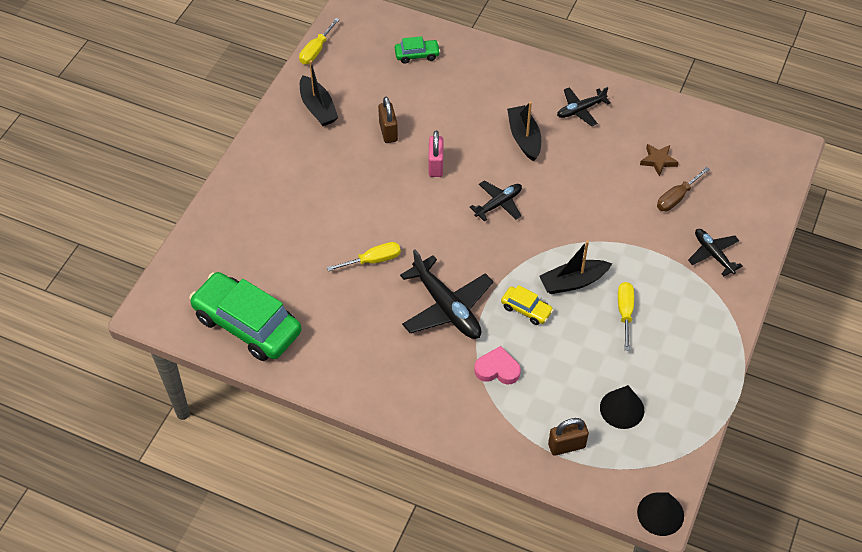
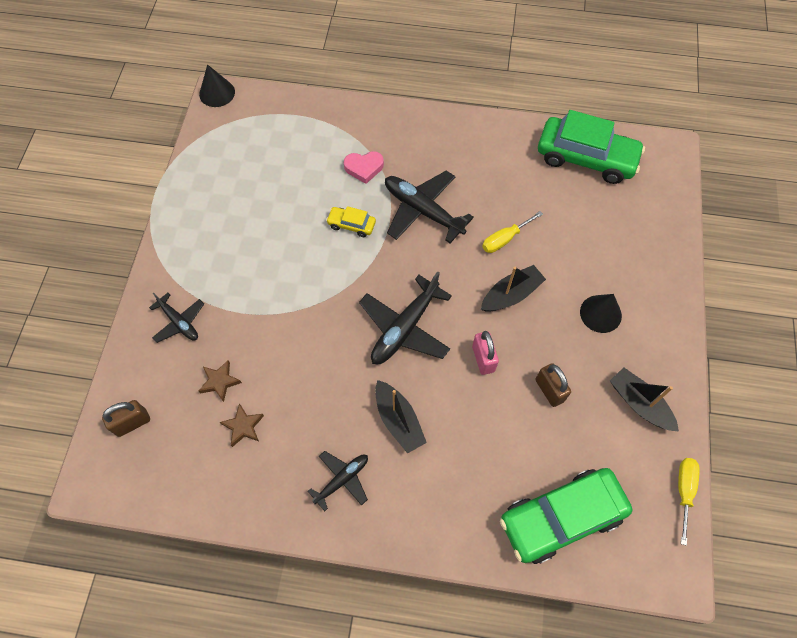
camera: 165 degrees right, 10 degrees up
green car [395,36,440,64] -> green car [500,468,632,564], size x2.20
black plane [470,181,522,222] -> black plane [359,271,452,364], size x1.71
black boat [539,240,612,294] -> black boat moved to [481,265,546,311]
brown padlock [548,418,589,456] -> brown padlock moved to [102,400,150,437]
black cone [600,385,644,429] -> black cone moved to [580,294,622,333]
yellow screwdriver [618,282,634,351] -> none
brown screwdriver [657,167,710,211] -> brown star [199,360,242,402]

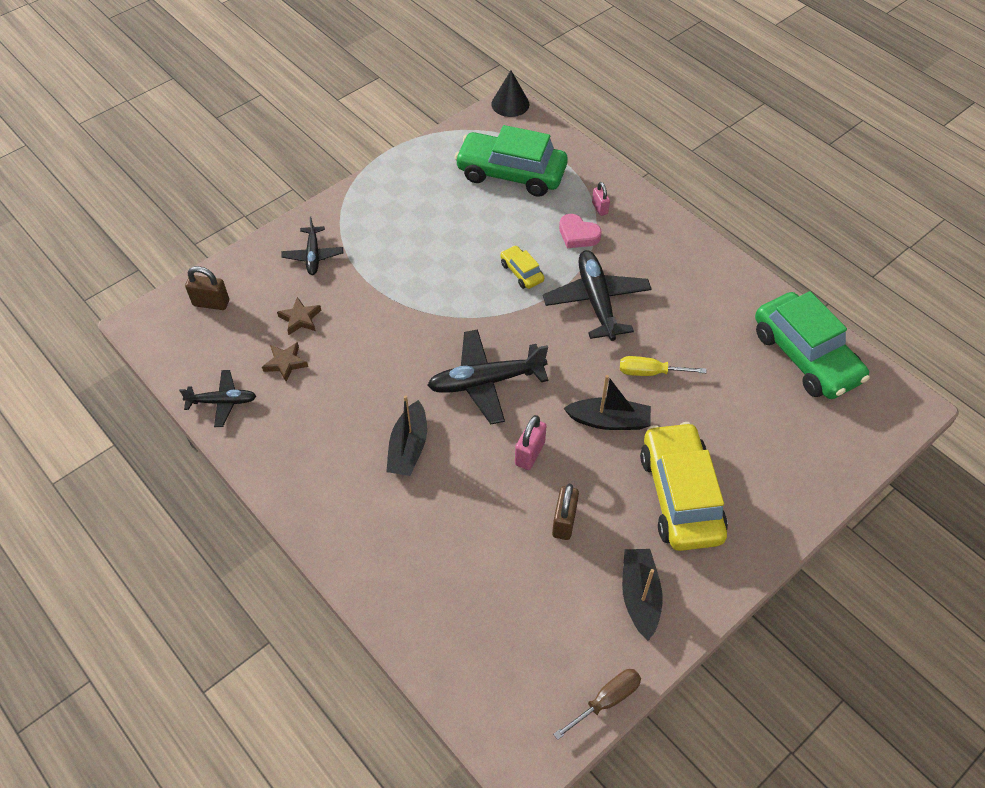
camera: 40 degrees right, 10 degrees down
black plane [308,451,368,511] -> black plane moved to [179,370,256,427]
green car [500,468,632,564] -> green car moved to [455,125,568,197]
black cone [580,294,622,333] -> yellow car [640,422,728,551]
yellow screwdriver [678,458,700,546] -> brown screwdriver [553,669,641,740]
none -> pink padlock [592,182,610,216]

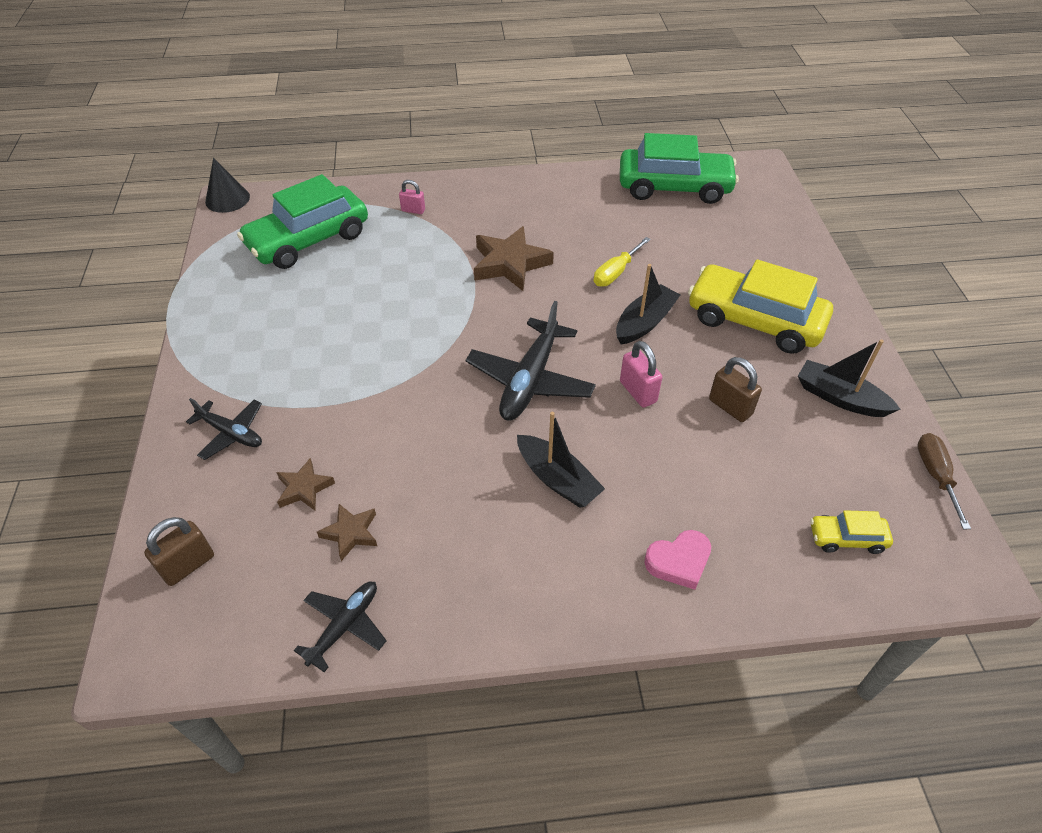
camera: 55 degrees left, 5 degrees down
yellow car [500,245,544,289] -> yellow car moved to [810,510,893,554]
black plane [543,250,652,341] -> brown star [474,226,554,291]
pink heart [559,214,602,248] -> pink heart moved to [644,530,711,590]

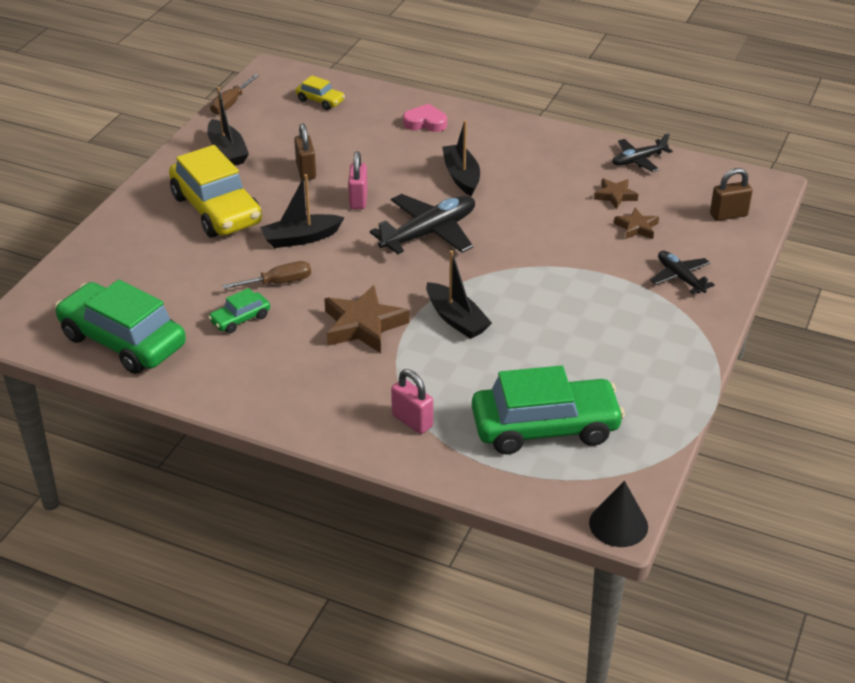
camera: 150 degrees left, 10 degrees down
pink padlock [399,180,425,214] -> pink padlock [391,369,433,434], size x1.52
yellow screwdriver [594,237,651,286] -> brown screwdriver [222,261,311,289]
none -> green car [208,288,270,333]
none -> black boat [426,250,492,339]

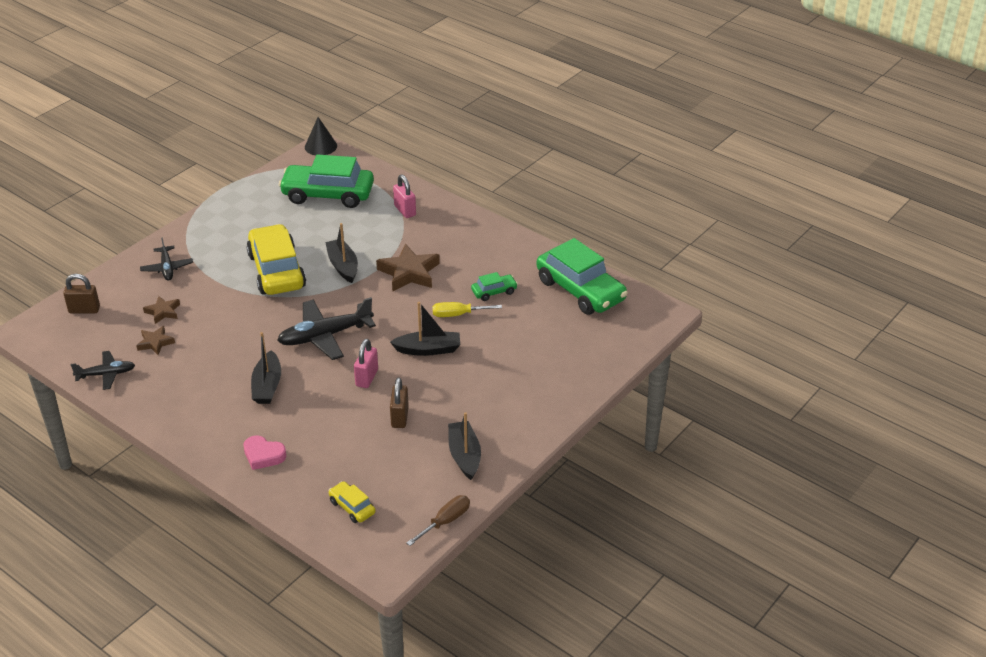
camera: 165 degrees left, 0 degrees up
yellow car [169,145,262,238] -> yellow car moved to [246,224,306,295]
brown screwdriver [222,261,311,289] -> yellow screwdriver [432,302,502,317]

